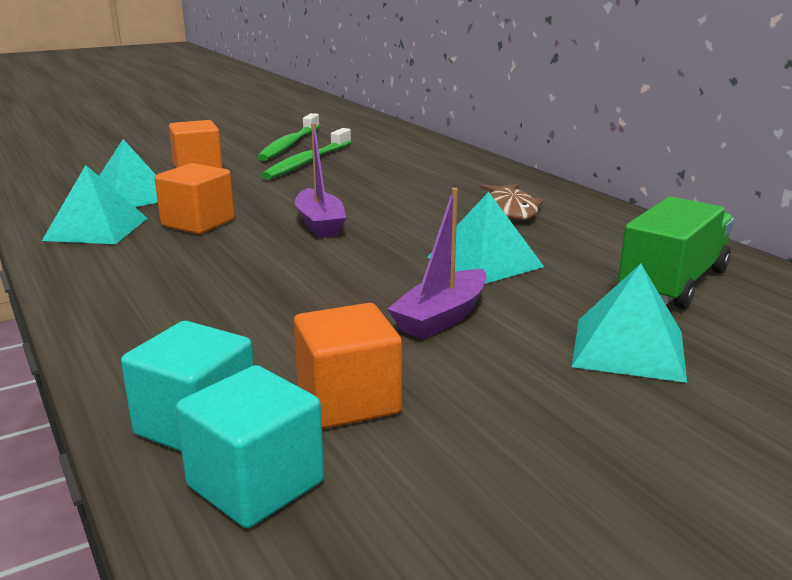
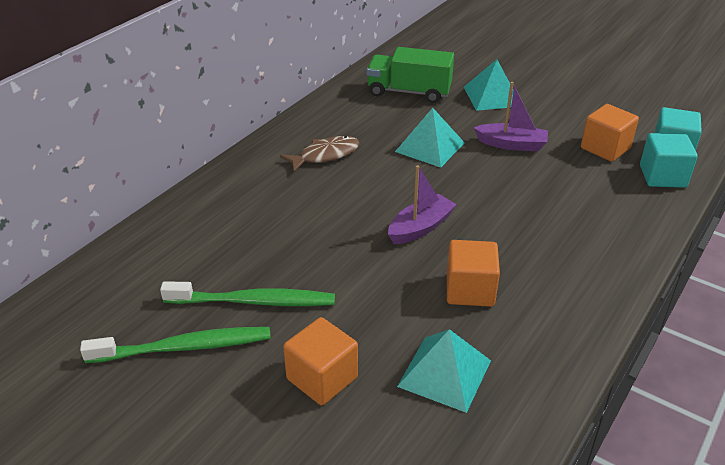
camera: 115 degrees left, 15 degrees up
turquoise pyramid [42,165,148,244] -> none

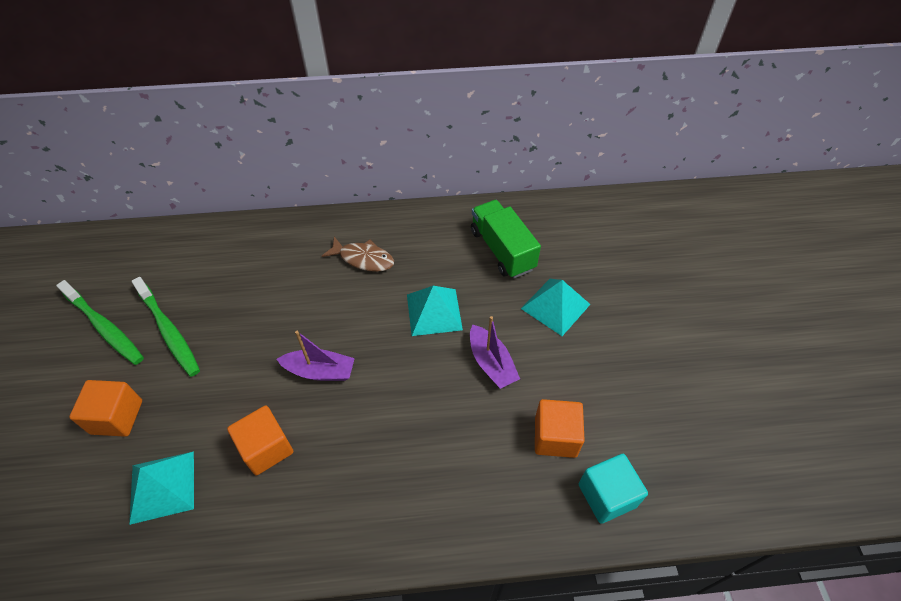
camera: 50 degrees right, 15 degrees up
turquoise cube [640,133,698,188] -> none

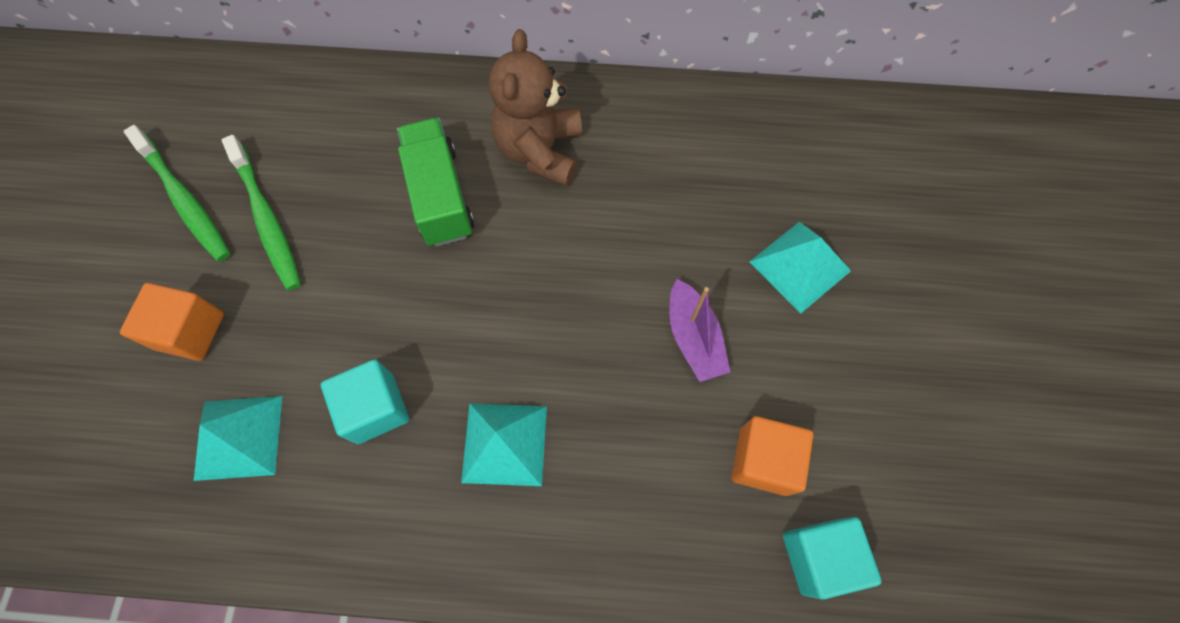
camera: 10 degrees right, 15 degrees up
orange cube [227,405,293,475] -> turquoise cube [321,359,409,444]
purple boat [277,331,355,381] -> none
brown fish [322,237,394,272] -> brown teddy bear [489,29,582,186]
turquoise pyramid [407,286,463,336] -> turquoise pyramid moved to [461,403,547,486]
green truck [471,200,541,278] -> green truck moved to [397,118,474,246]

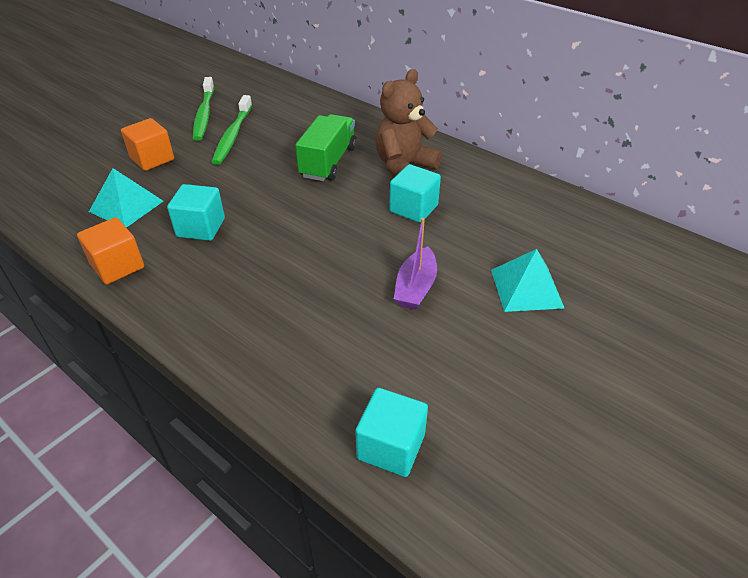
camera: 35 degrees right, 25 degrees down
turquoise pyramid [461,403,547,486] -> none
orange cube [731,416,813,496] -> orange cube moved to [77,217,144,284]
none -> turquoise cube [389,164,441,223]

